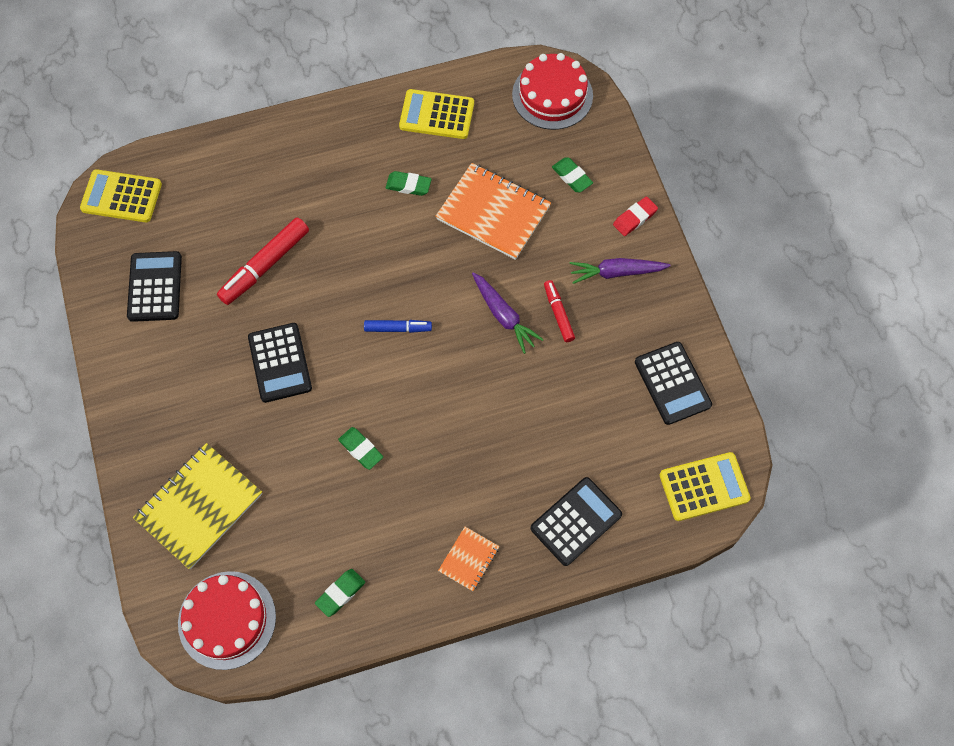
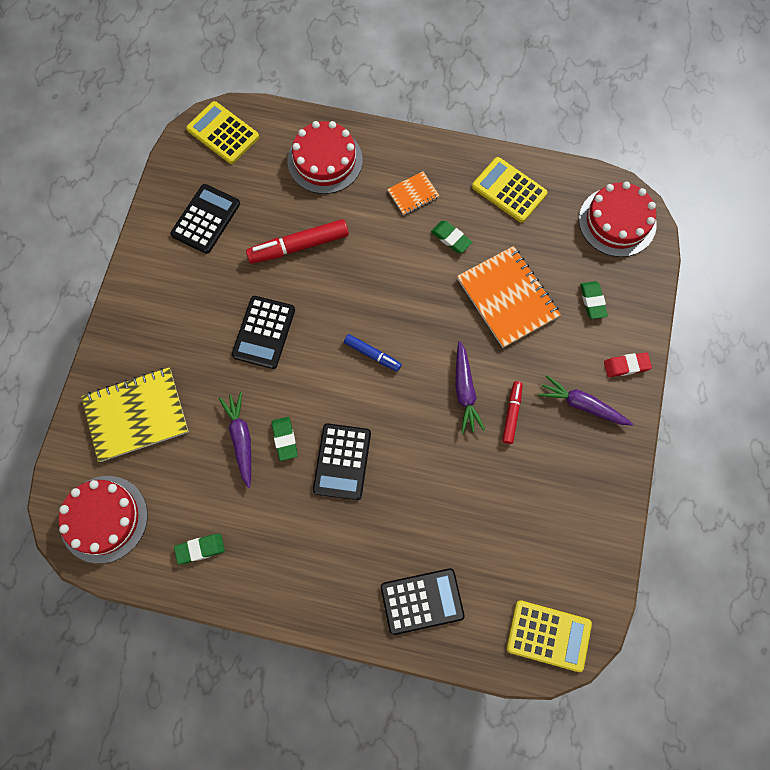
camera: 30 degrees right, 5 degrees up
orange notebook [438,527,499,591] -> orange notebook moved to [387,171,440,215]
black calculator [635,342,712,425] -> black calculator moved to [313,423,371,500]
none -> purple carrot [219,392,251,488]
none -> red cake [287,121,363,194]

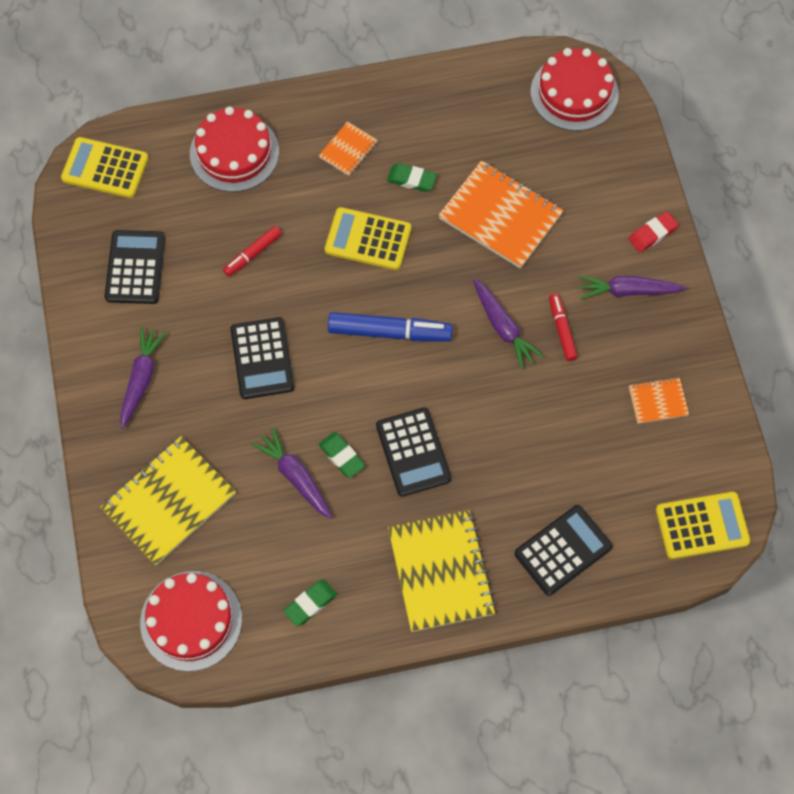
camera: 25 degrees left, 5 degrees down
red marker [246,219,349,264] -> red marker [223,226,282,276], size x0.58
blue marker [344,334,402,371] -> blue marker [328,312,453,342], size x1.72
yellow calculator [472,157,547,222] -> yellow calculator moved to [325,207,411,270]
green eraser [580,281,608,319] -> none
none -> purple carrot [120,326,166,429]
none -> yellow notebook [388,510,496,632]
none -> orange notebook [629,377,689,424]

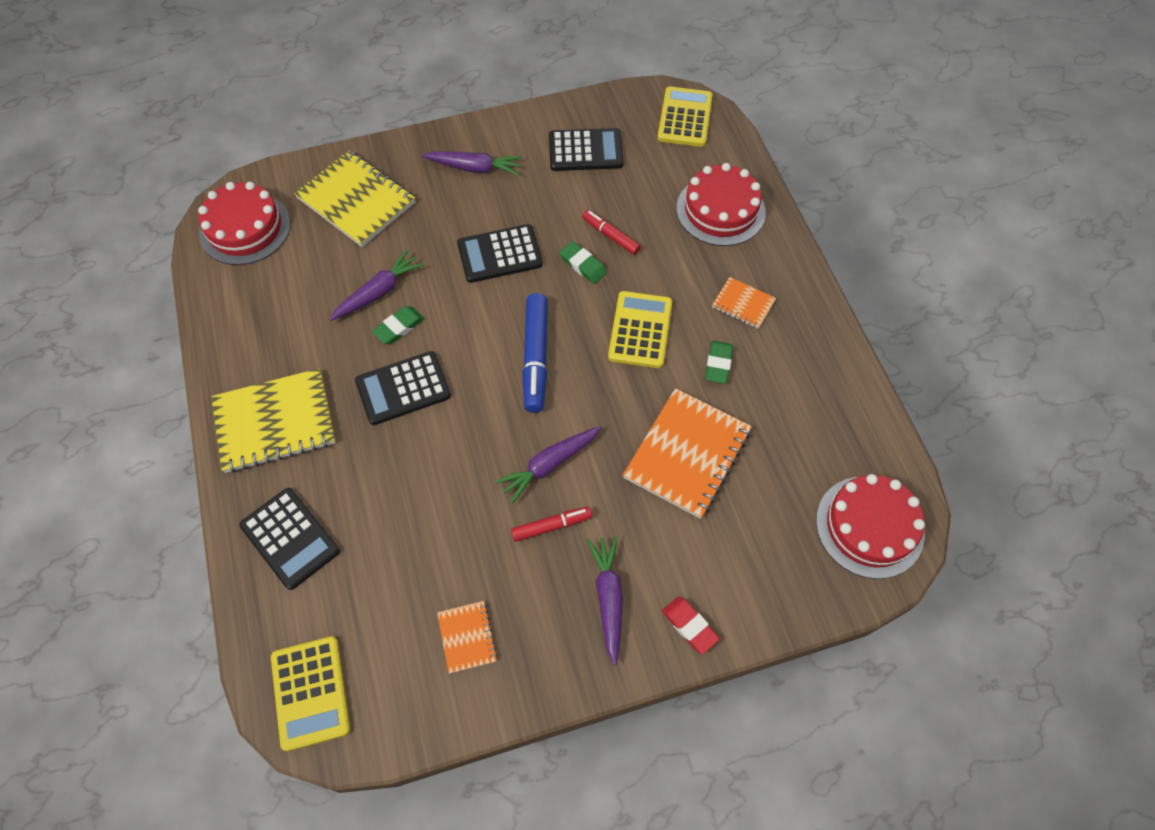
camera: 85 degrees right, 5 degrees down
green eraser [284,579,337,626] -> green eraser moved to [560,241,607,284]

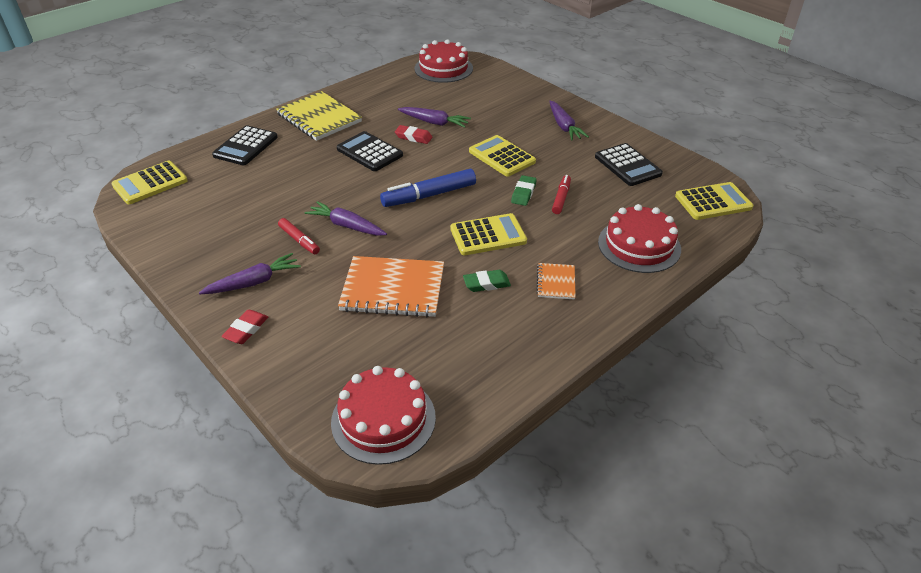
camera: 65 degrees right, 20 degrees down
yellow notebook [294,150,415,247] -> none
green eraser [372,306,424,344] -> red eraser [395,125,432,144]
orange notebook [437,601,498,674] -> none
black calculator [457,224,543,283] -> yellow calculator [469,135,536,177]

